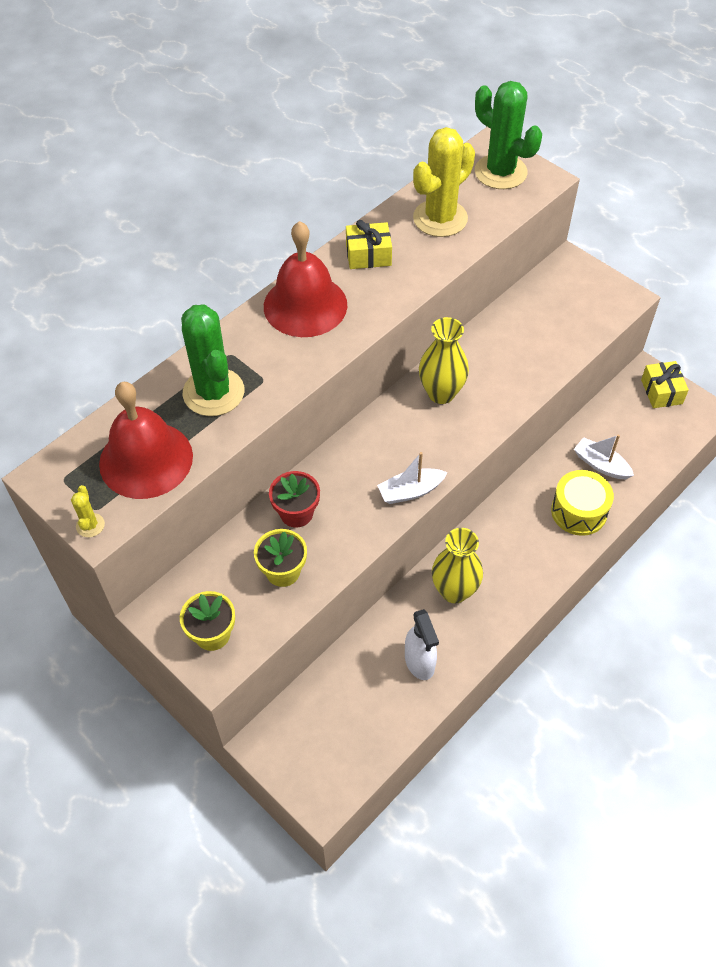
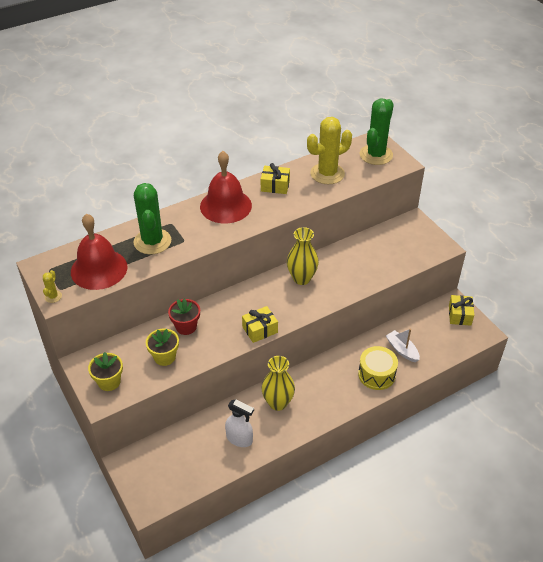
camera: 15 degrees right, 10 degrees down
white boat [377,452,447,504] -> yellow gift [242,306,278,343]
white spray bottle [405,609,439,680] -> white spray bottle turned 60 degrees counterclockwise [225,399,254,447]
green cactus [475,81,542,189] -> green cactus turned 60 degrees clockwise [360,99,394,165]

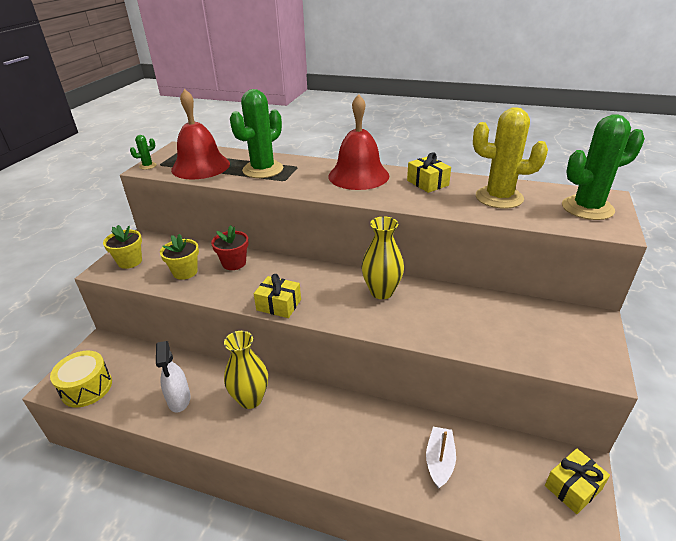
camera: 50 degrees right, 10 degrees down
yellow cactus [43,270,62,303] -> green cactus [130,135,157,170]
yellow drum [358,346,398,390] -> yellow drum moved to [50,351,112,408]

